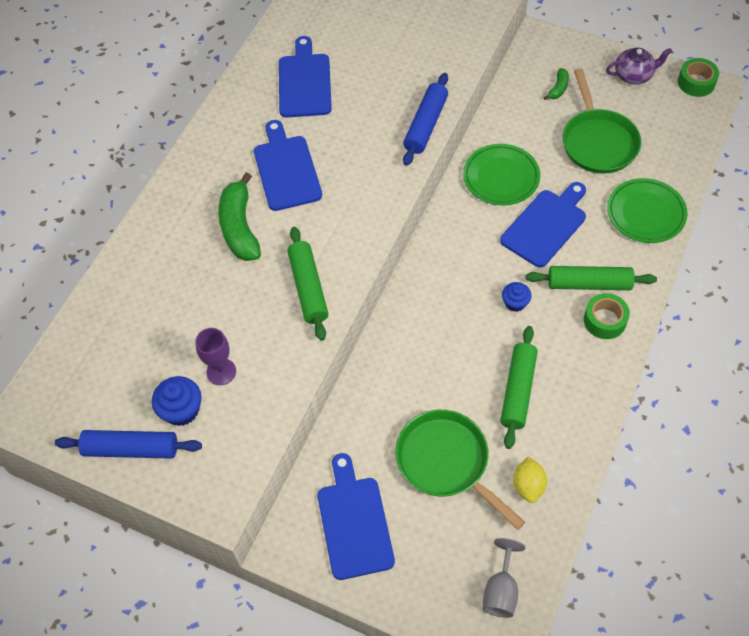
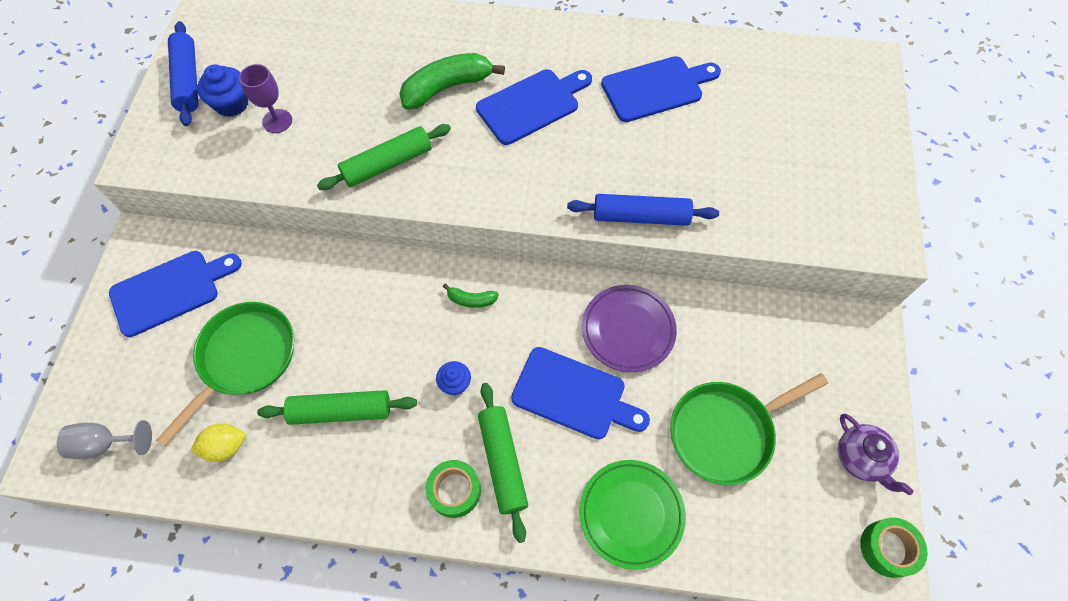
camera: 70 degrees right, 5 degrees up
green plate [463,144,540,205] -> purple plate [582,285,677,372]
green banana [543,68,569,100] -> green banana moved to [443,283,499,308]

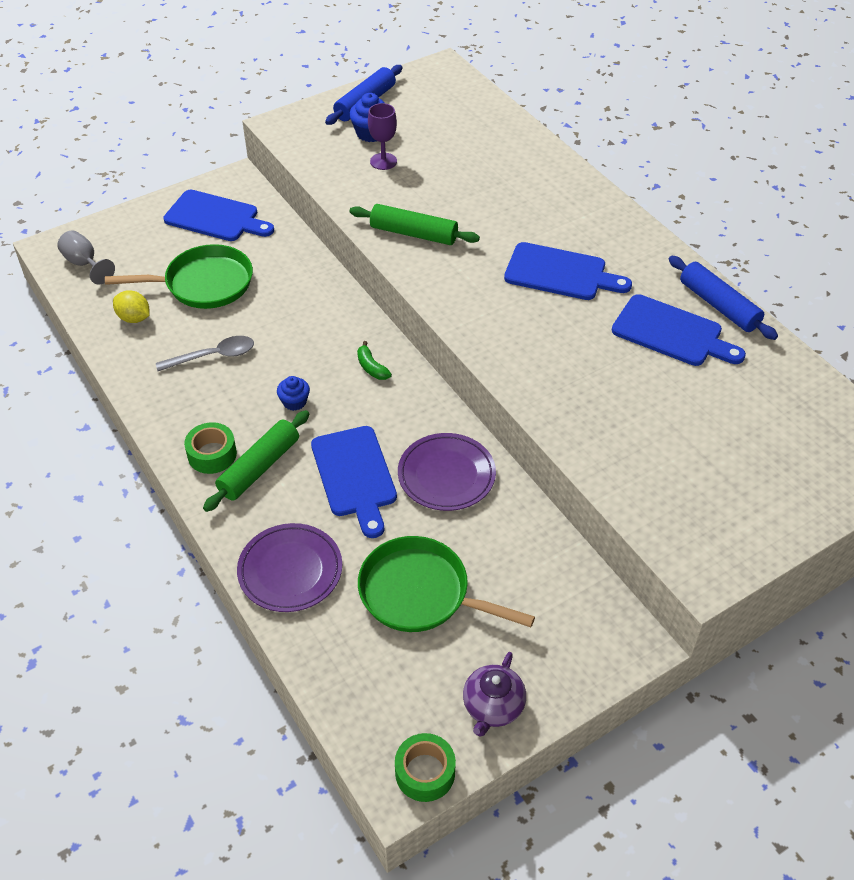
camera: 50 degrees right, 15 degrees down
green rolling pin [257,390,417,425] -> grey spoon [156,336,254,371]
green banana [399,53,505,110] -> none
blue rolling pin [567,194,719,226] -> blue rolling pin moved to [669,256,778,340]
green plate [579,460,686,570] -> purple plate [237,523,342,612]

